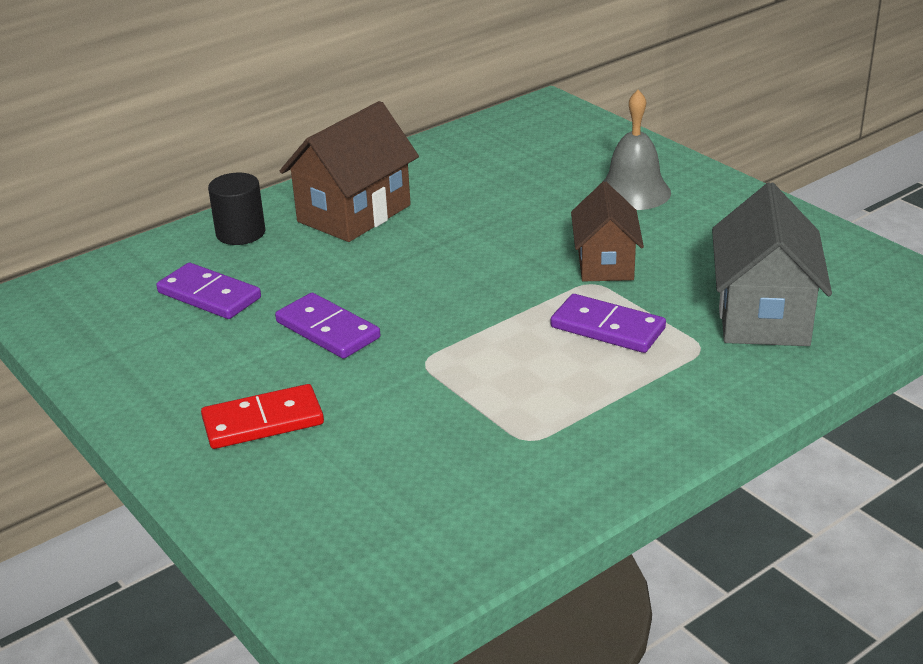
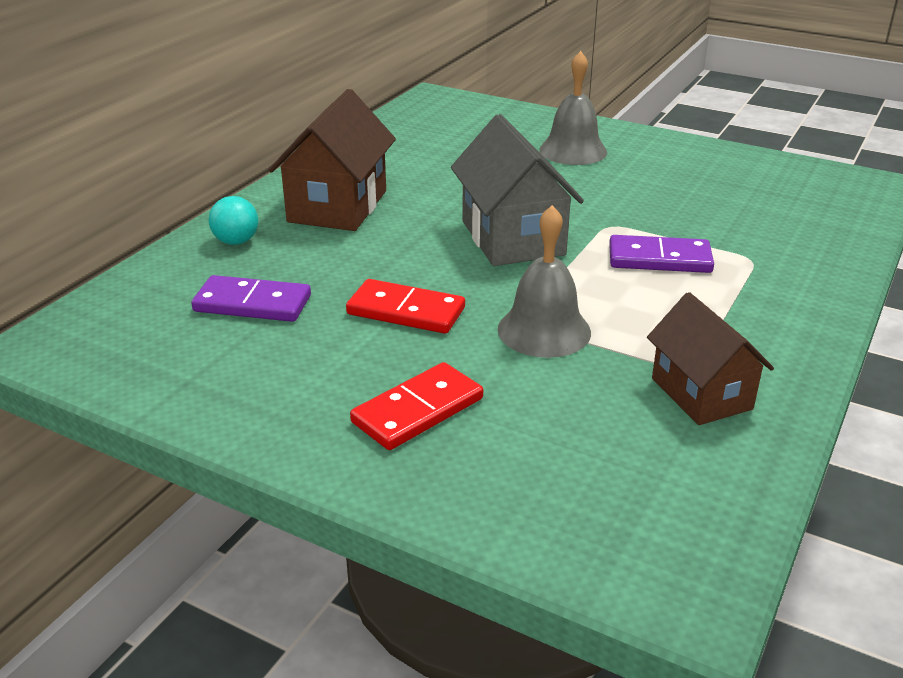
camera: 25 degrees left, 0 degrees up
black cylinder [208,173,265,245] -> turquoise ball [209,196,258,245]
purple domino [275,293,380,359] -> red domino [346,279,465,334]
brown house [571,181,644,281] -> brown house moved to [647,292,774,425]
grey house [712,182,832,346] -> grey house moved to [451,114,584,266]
none -> grey bell [498,205,591,358]

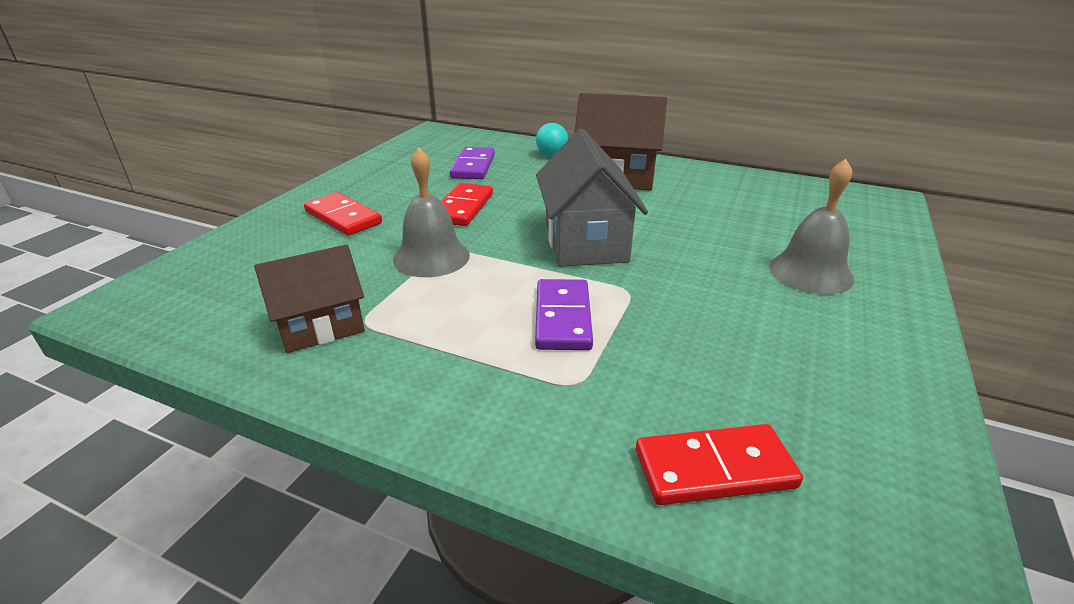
camera: 85 degrees right, 0 degrees up
grey house [451,114,584,266] -> grey house turned 75 degrees counterclockwise [536,129,648,267]
none -> red domino [636,424,803,505]

